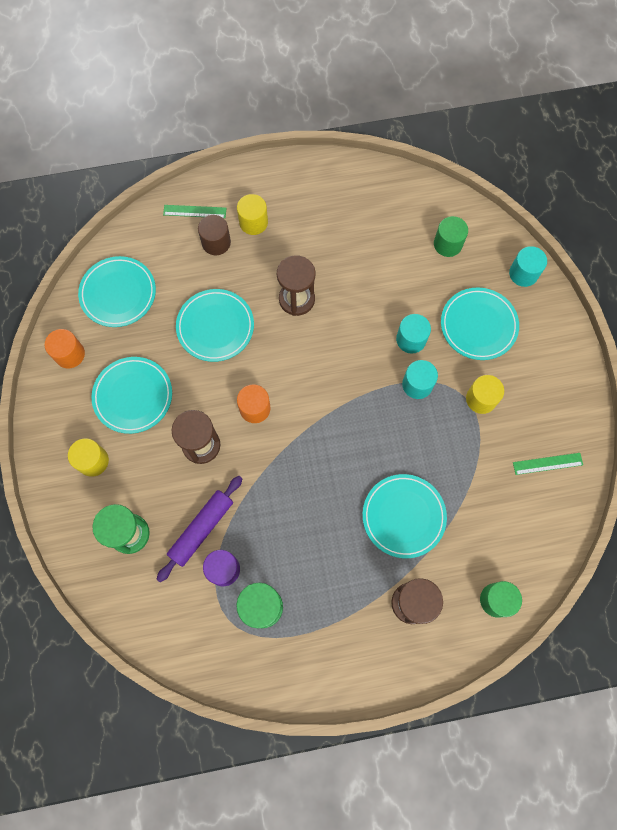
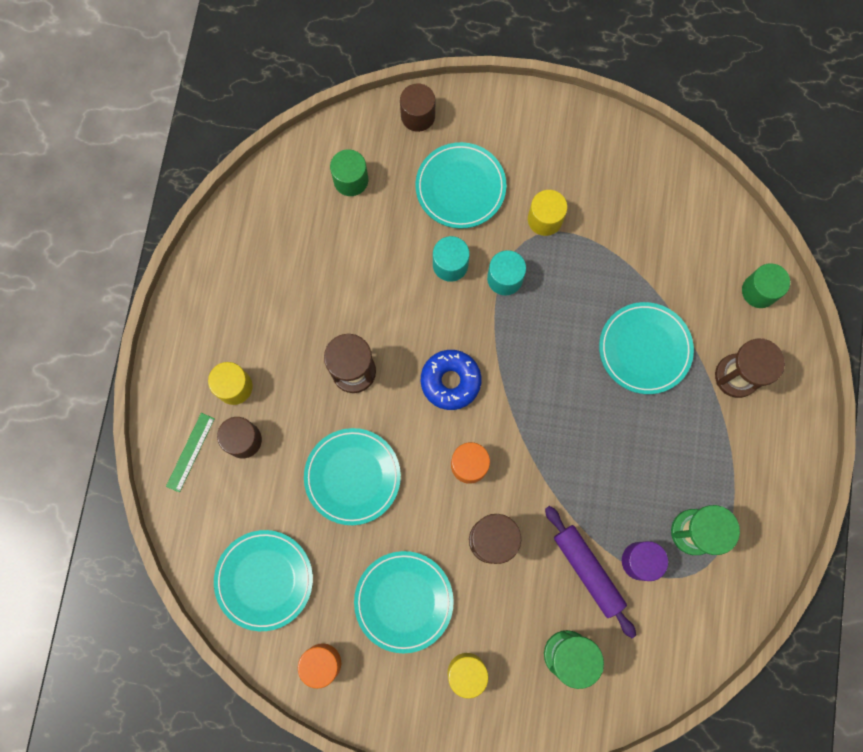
camera: 70 degrees left, 5 degrees up
turquoise cylinder [509,246,547,287] -> brown cylinder [400,83,435,132]
green ruler [513,453,583,475] -> none
none -> blue donut [421,350,482,410]

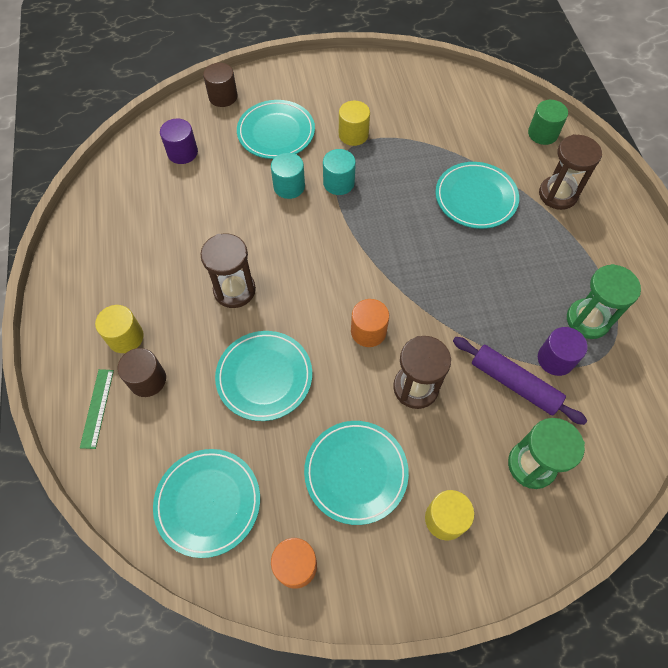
camera: 20 degrees left, 15 degrees down
green cylinder [330,149,368,196] -> purple cylinder [160,118,198,164]
blue donut [421,350,482,410] -> none

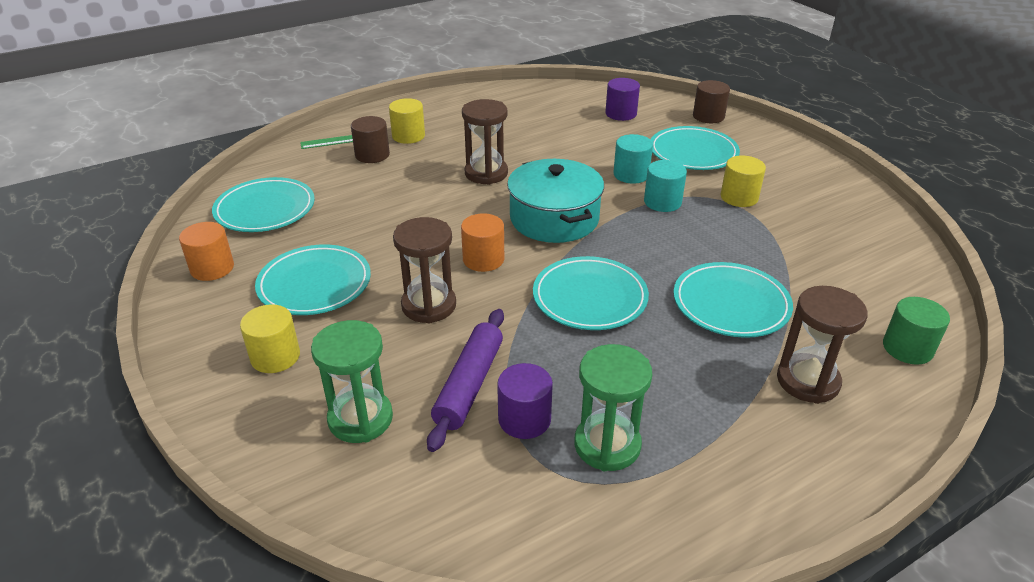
camera: 70 degrees right, 25 degrees down
turquoise plate [215,331,312,421] -> turquoise plate moved to [533,256,649,330]
none -> turquoise pot [507,159,604,243]

